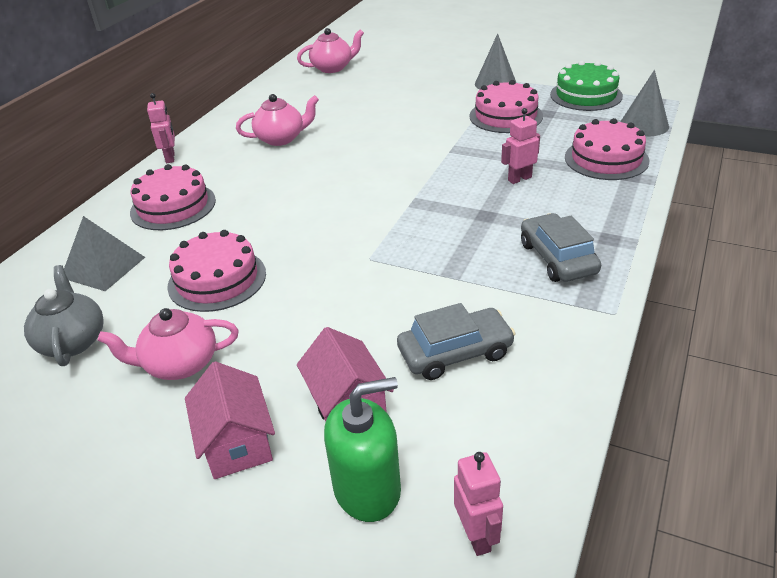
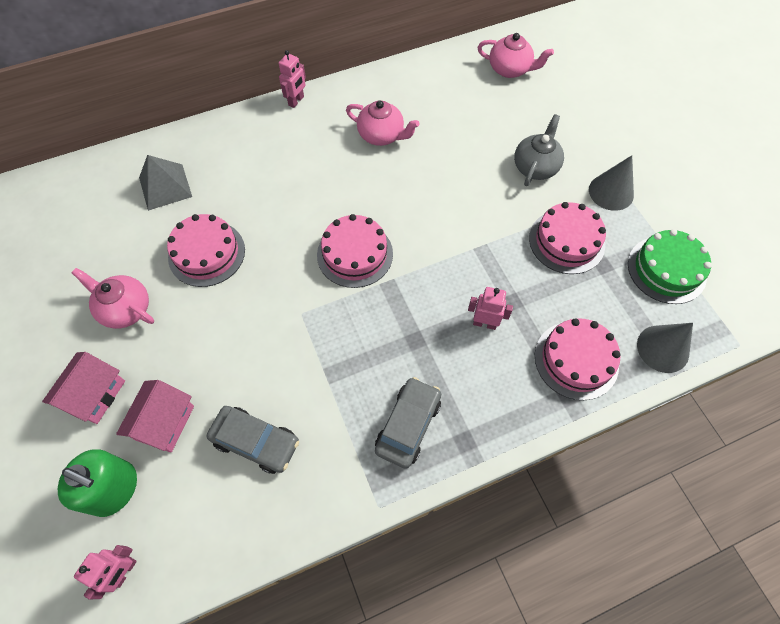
camera: 40 degrees right, 25 degrees up
grey teapot [24,265,104,366] -> grey teapot moved to [514,114,564,186]
pink cake [130,164,216,230] -> pink cake moved to [317,214,393,288]

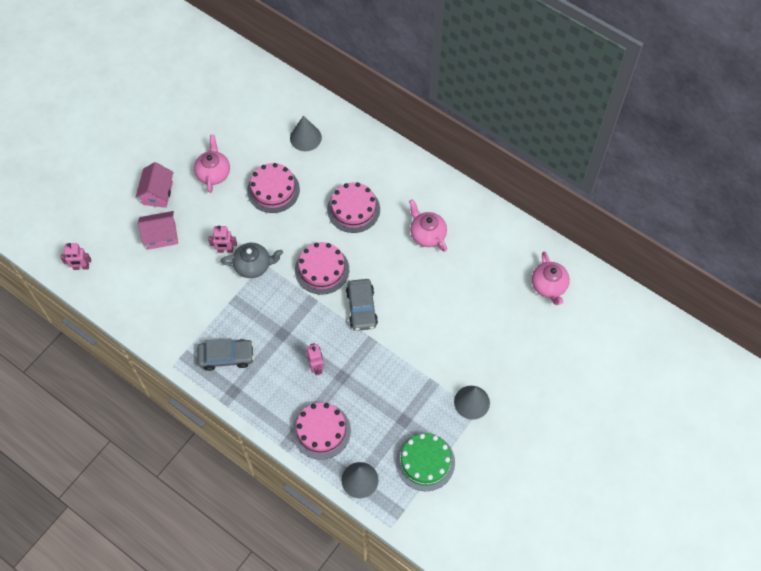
camera: 60 degrees right, 0 degrees up
pink house [42,352,125,424] -> pink house turned 75 degrees counterclockwise [136,162,173,208]
green soap dispenser [58,449,137,517] -> none
grey pyramid [139,155,192,211] -> grey cone [290,116,322,151]
grey car [207,406,299,474] -> grey car moved to [346,279,378,331]
pink robot [279,50,306,108] -> pink robot moved to [208,226,237,253]
pink teapot [346,100,419,146] -> pink teapot turned 150 degrees clockwise [409,199,447,252]
grey teapot [514,114,564,186] -> grey teapot moved to [221,243,283,278]
pink cake [529,202,606,274] -> pink cake moved to [327,183,380,233]

